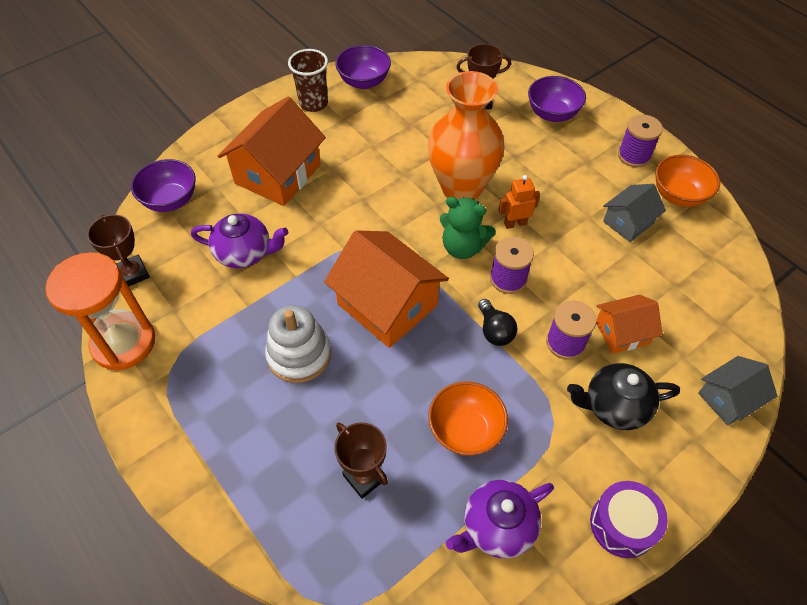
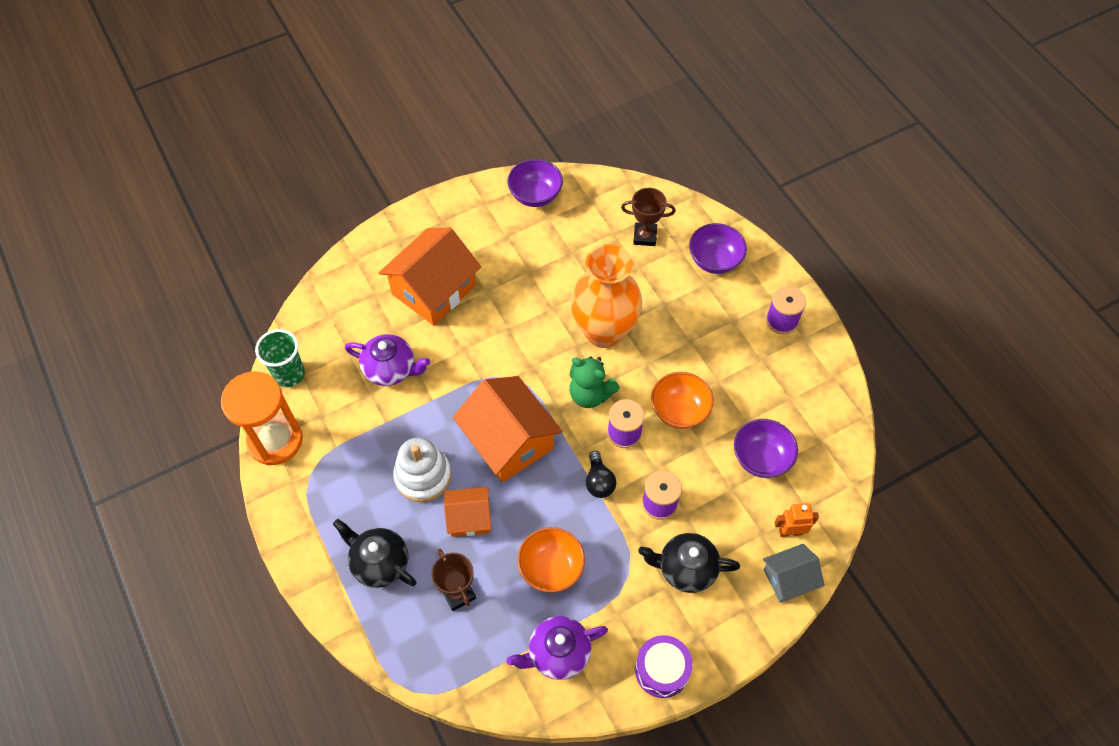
camera: 10 degrees right, 5 degrees up
brown trophy [87,214,150,286] -> green cup [255,329,305,387]
purple bowl [131,159,196,212] -> purple bowl moved to [734,419,798,478]
brown cup [288,49,328,112] -> none
orange robot [499,175,540,229] -> orange robot moved to [774,503,819,537]
orange house [596,295,663,354] -> orange house moved to [444,487,492,537]
grey house [603,184,666,242] -> none
orange bowl [655,155,720,207] -> orange bowl moved to [651,372,714,429]
none -> black teapot [333,519,417,588]

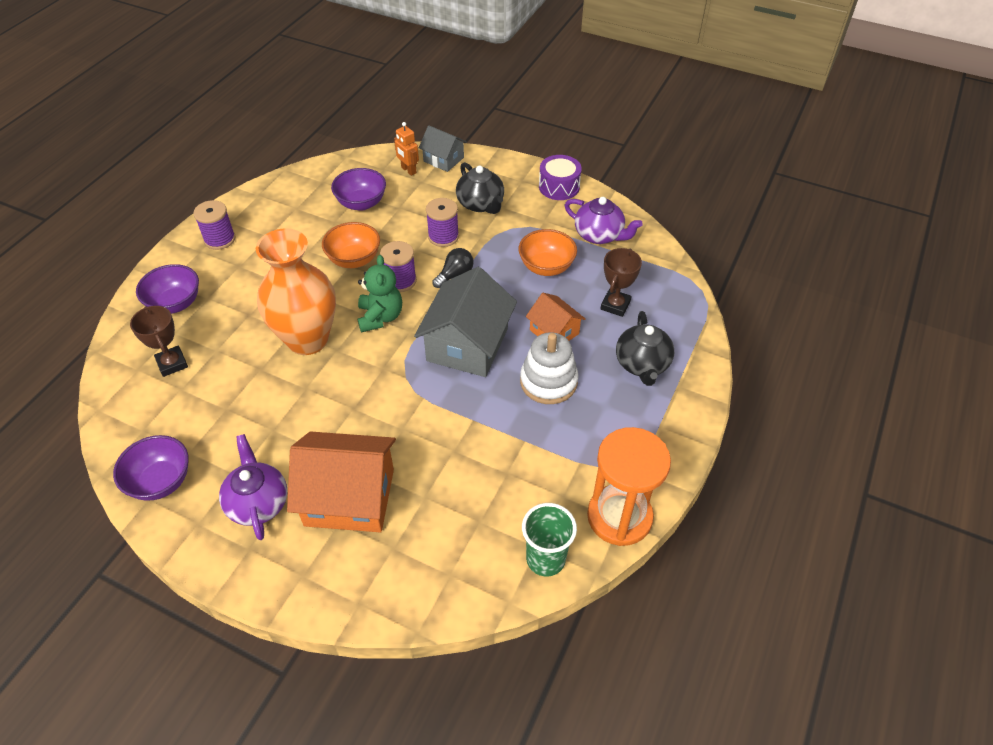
camera: 125 degrees left, 10 degrees down
purple teapot [345,334,430,386] -> purple teapot moved to [219,434,287,540]
orange house [453,376,562,483] -> grey house [414,267,517,377]

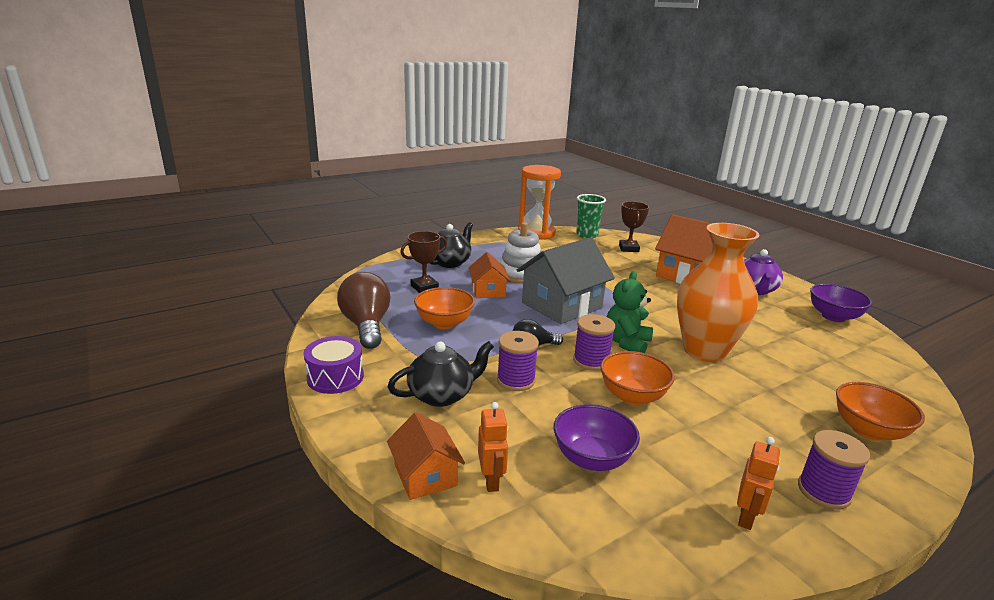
camera: 150 degrees left, 25 degrees down
brown trophy [130,306,188,377] -> brown trophy moved to [619,201,649,252]
purple bowl [136,264,199,314] -> orange bowl [836,382,925,441]
grey house [419,125,467,172] -> orange house [387,412,465,500]
black teapot [456,162,504,214] -> black teapot turned 60 degrees clockwise [388,341,494,407]
purple teapot [565,197,643,244] -> brown light bulb [337,272,391,349]
none -> orange robot [737,437,780,530]

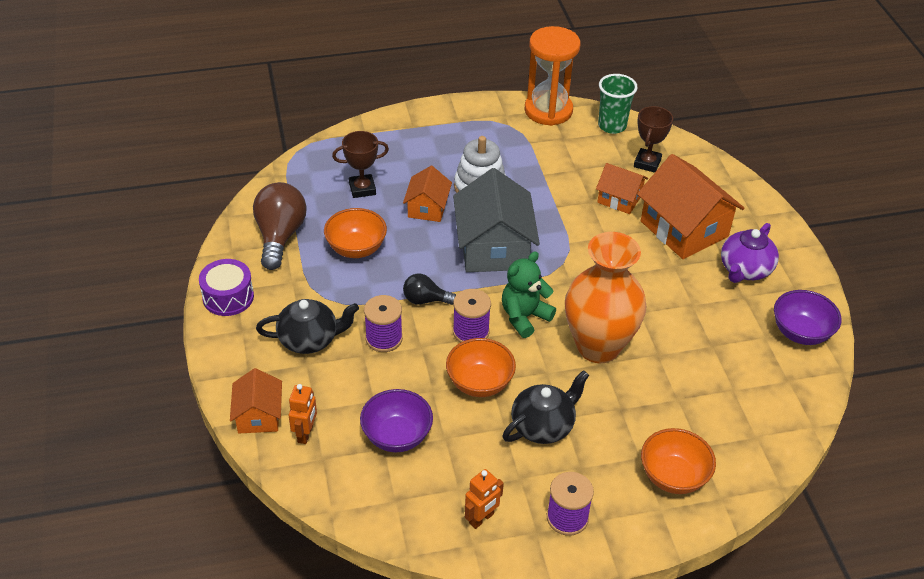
camera: 20 degrees right, 20 degrees up
black teapot [430,222,473,268] -> black teapot moved to [502,370,589,444]
grey house [517,237,615,324] -> grey house turned 75 degrees counterclockwise [453,168,540,272]
none -> orange house [596,163,648,214]

